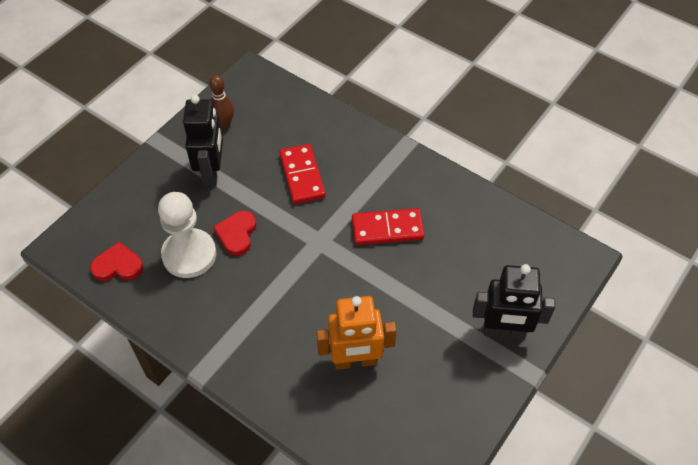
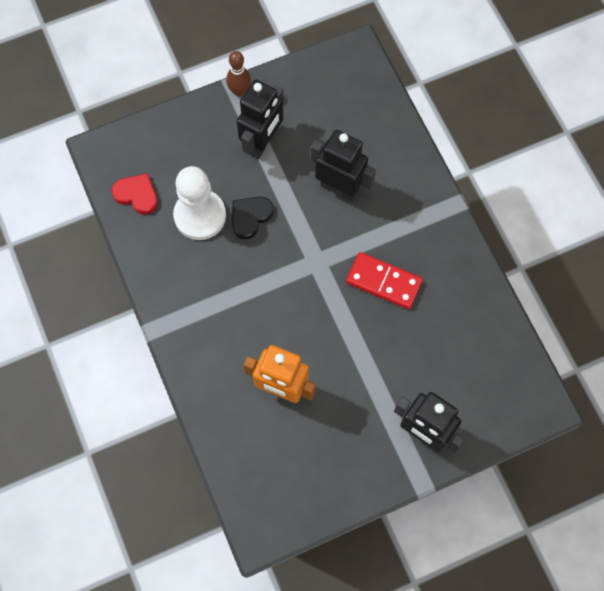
camera: 30 degrees right, 15 degrees up
brown bowling pin [209,75,234,128] -> brown bowling pin moved to [226,51,251,97]
red heart [213,211,256,256] -> black heart [232,197,273,239]
red domino [279,144,326,204] -> black robot [311,130,376,202]

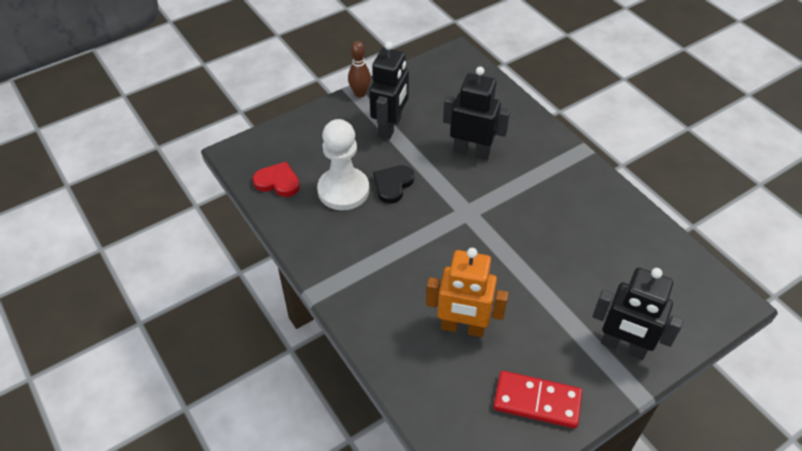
camera: 10 degrees left, 20 degrees down
red domino [346,252,423,309] -> red domino moved to [493,371,582,428]

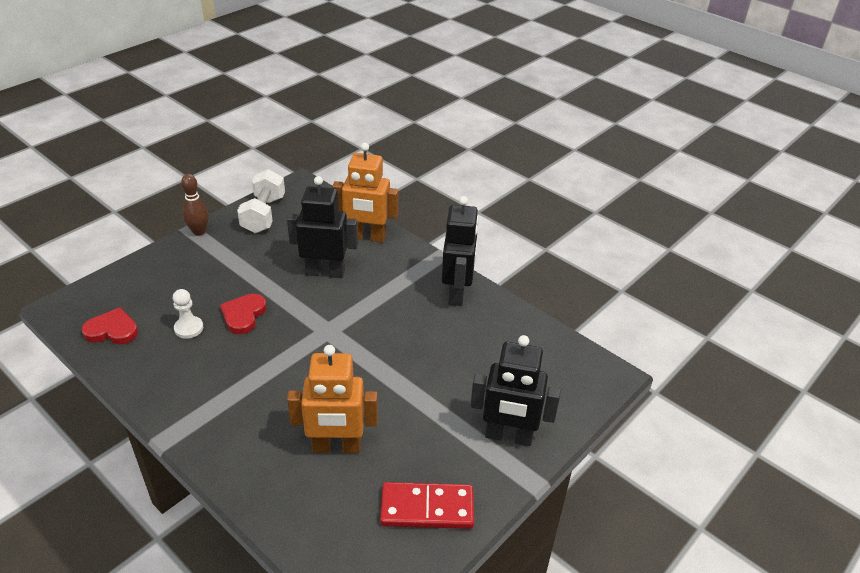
camera: 15 degrees left, 10 degrees down
white pawn [317,119,369,210] -> white pawn [173,289,203,339], size x0.50
black robot [369,41,409,140] -> black robot moved to [442,196,479,306]
black heart [373,165,414,204] -> red heart [220,294,267,334]
none -> white dumbbell [237,169,285,233]
none -> orange robot [332,143,399,243]

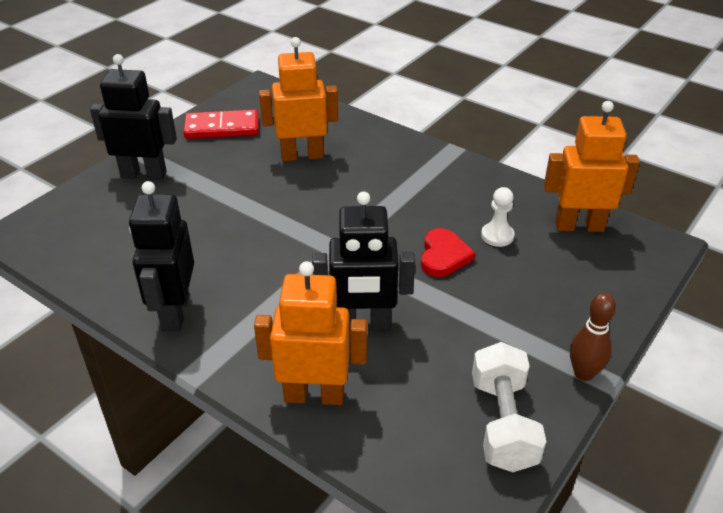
camera: 175 degrees right, 0 degrees up
red heart [81,307,138,344] -> orange robot [544,101,640,232]

